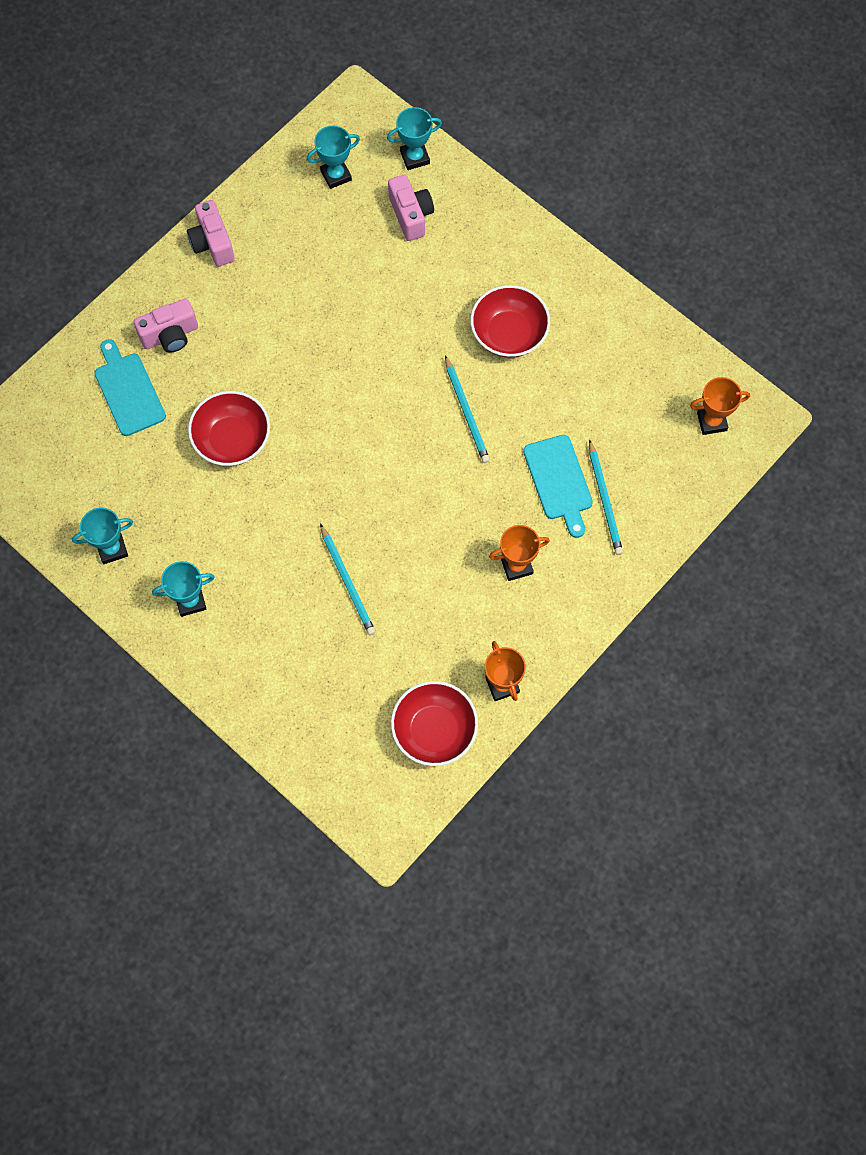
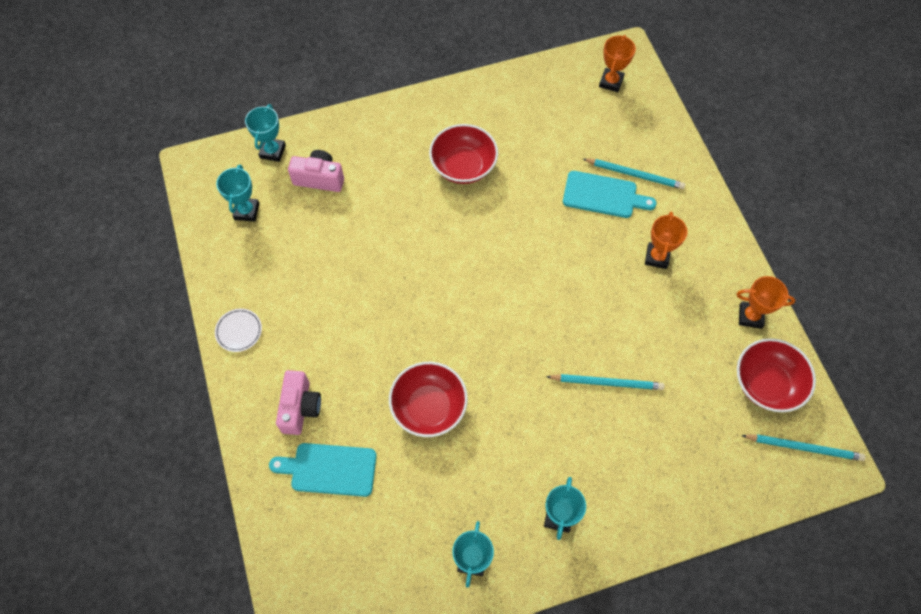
camera: 60 degrees left, 5 degrees down
pink camera [187,200,235,267] -> white plate [215,308,262,352]
turquoise pencil [445,356,490,463] -> turquoise pencil moved to [741,434,865,461]

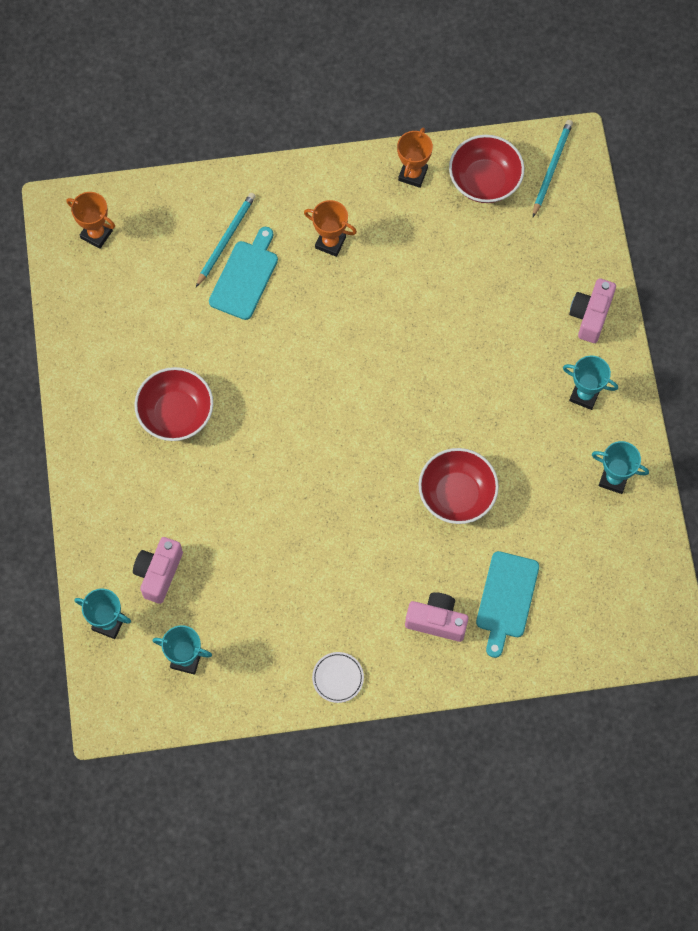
camera: 80 degrees left, 5 degrees up
turquoise pencil [546,374,664,390] -> none
none -> pink camera [569,278,616,343]

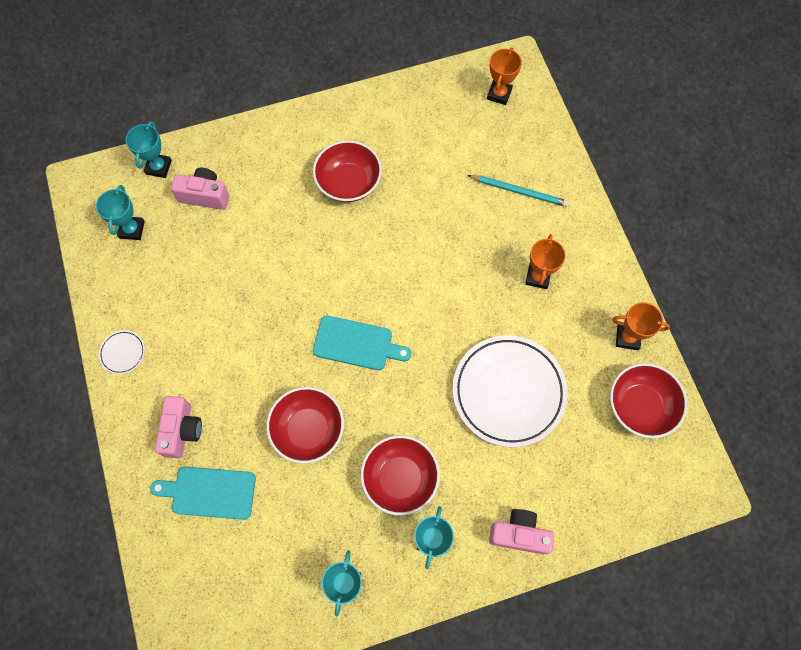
camera: 80 degrees right, 0 degrees up
turquoise cutting board [209,227,278,320] -> turquoise cutting board moved to [313,316,411,370]
turquoise pencil [533,120,573,217] -> none
none -> red bowl [360,435,440,515]
none -> white plate [453,335,568,447]

